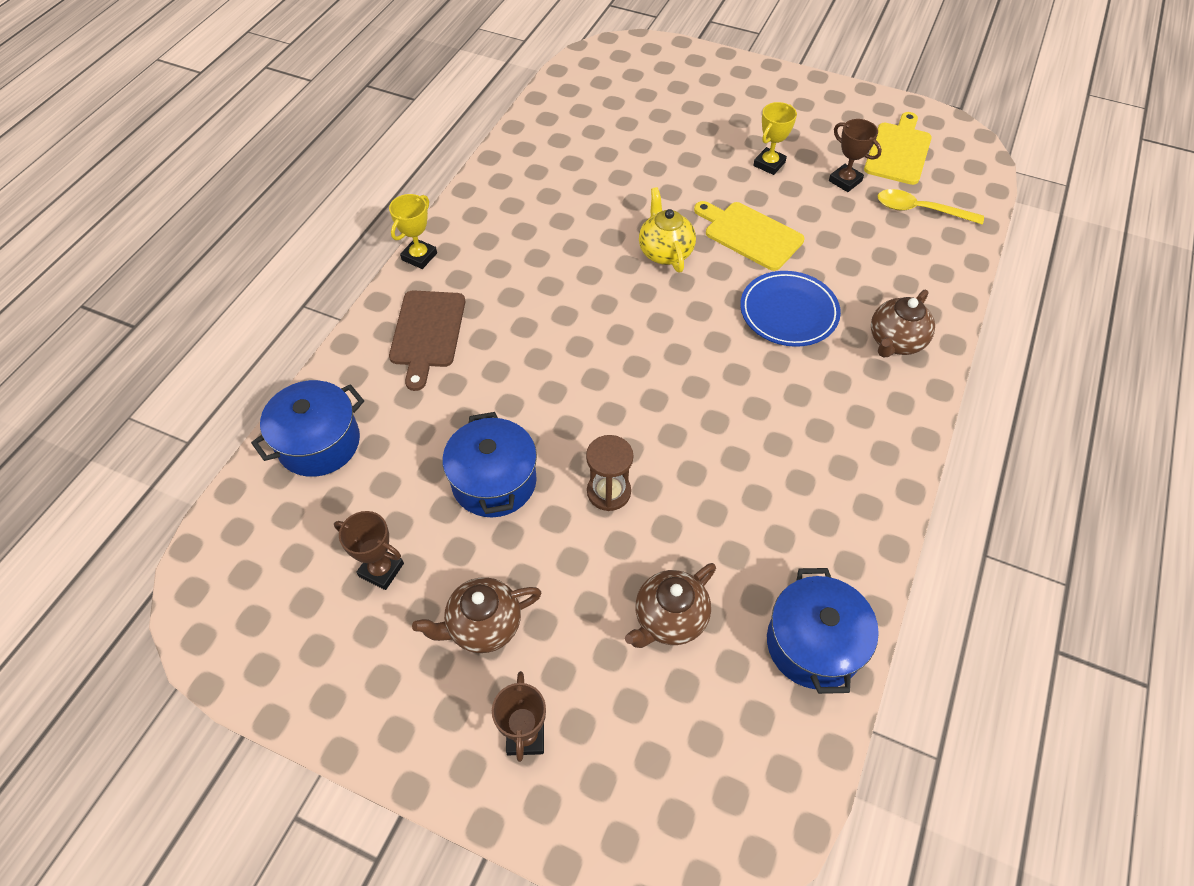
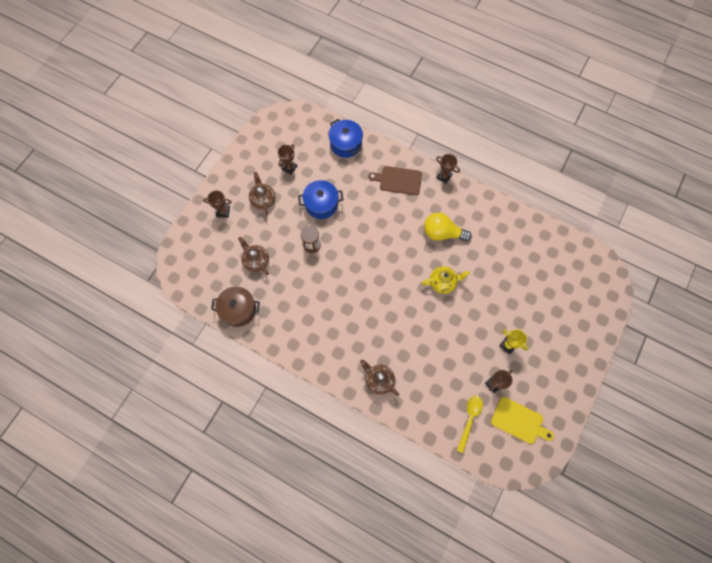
camera: 95 degrees right, 15 degrees up
yellow trophy [389,194,437,269] -> brown trophy [436,154,460,184]
yellow cutting board [694,201,804,271] -> none
blue plate [740,271,841,347] -> none
blue pot [767,568,879,694] -> brown pot [211,287,260,327]
none -> yellow light bulb [424,213,472,241]

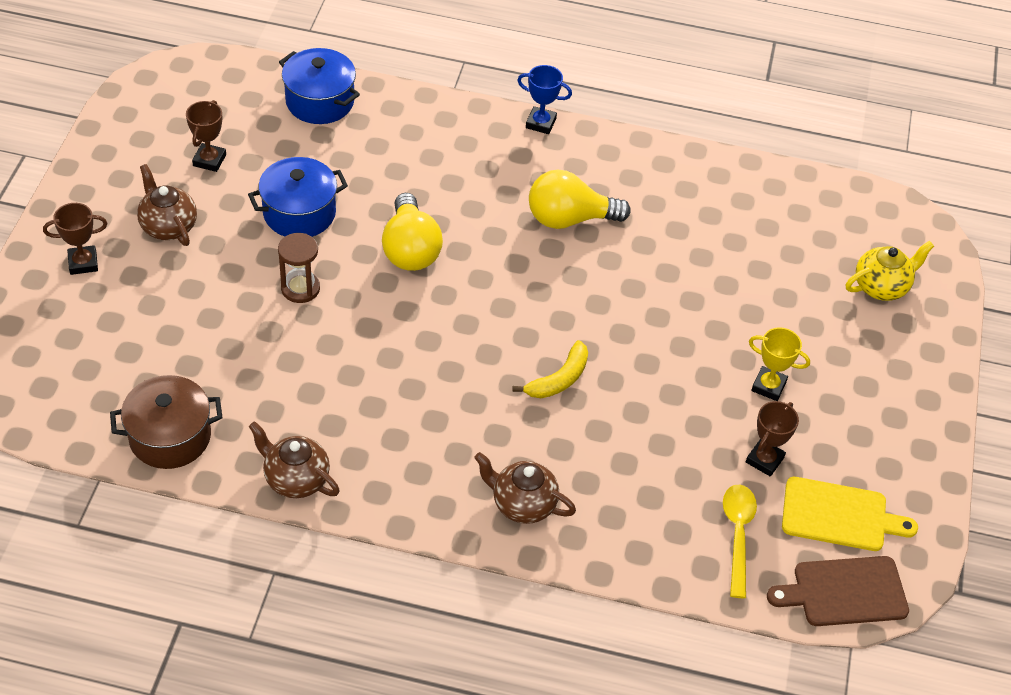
camera: 20 degrees left, 20 degrees down
brown teapot [238,237,269,275] -> brown teapot moved to [249,421,340,498]
brown cutting board [368,166,422,195] -> brown cutting board moved to [767,556,909,626]
yellow teapot [422,266,470,294] -> yellow teapot moved to [846,241,934,301]
brown trophy [436,154,460,184] -> blue trophy [517,65,572,134]
none -> yellow light bulb [382,193,443,271]
none -> yellow banana [512,340,588,398]

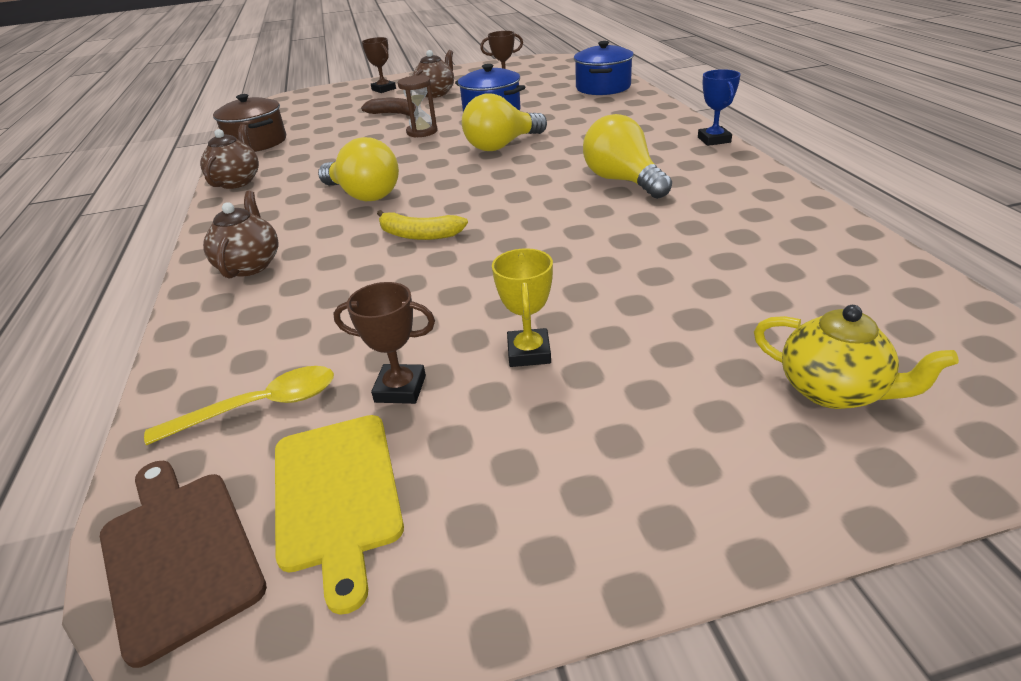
camera: 70 degrees right, 15 degrees down
none -> yellow light bulb [318,137,399,201]
none -> brown banana [361,98,416,116]

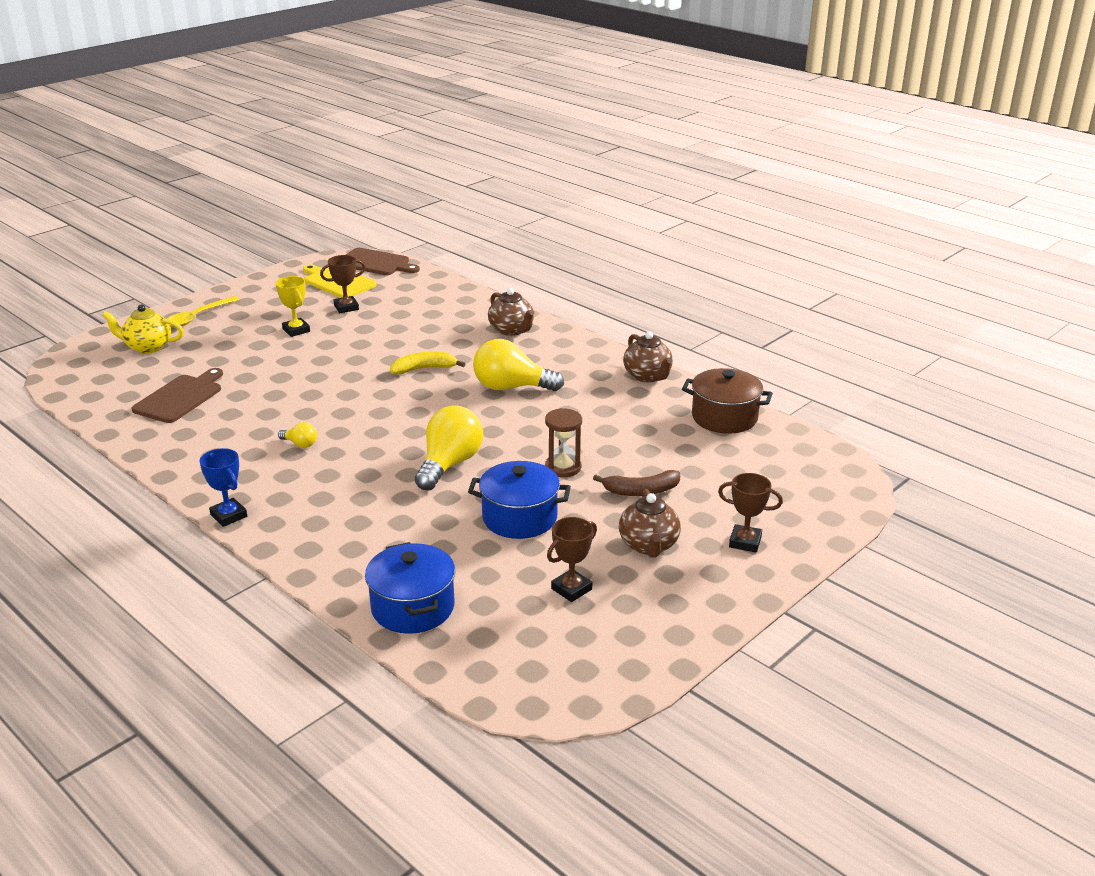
camera: 145 degrees right, 5 degrees down
yellow spoon [144,366,334,445] -> yellow spoon moved to [167,296,239,327]
yellow light bulb [583,114,672,199] -> yellow light bulb [278,422,317,448], size x0.46
none -> brown cutting board [131,368,223,423]

